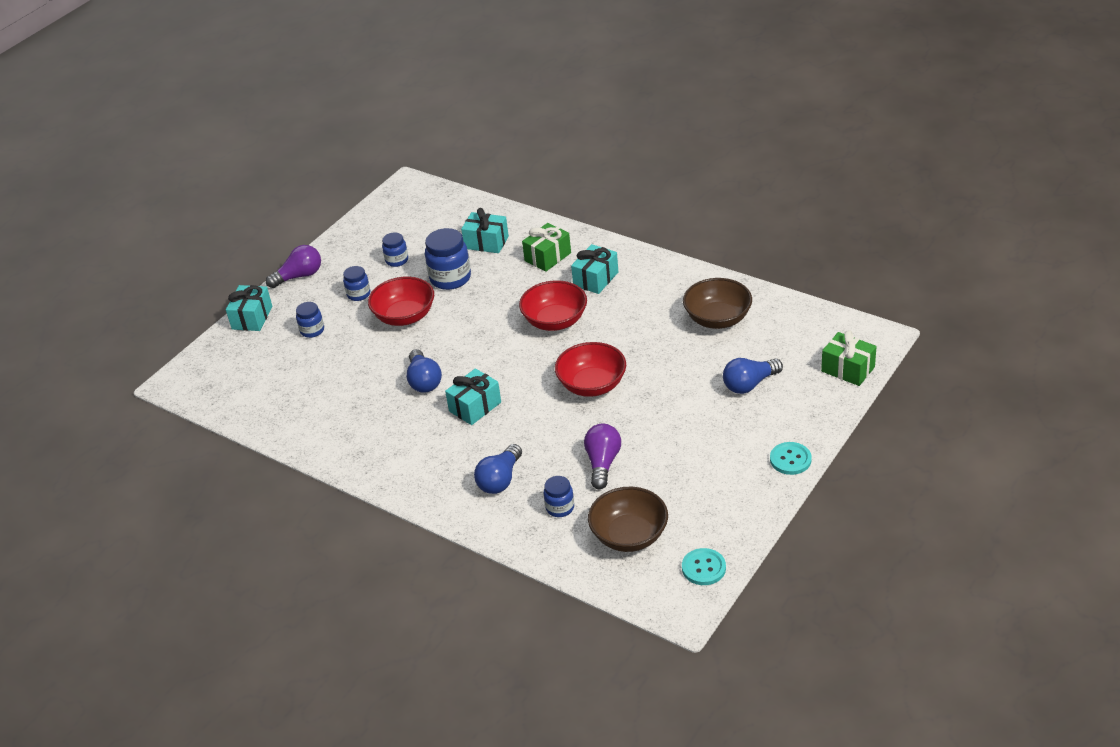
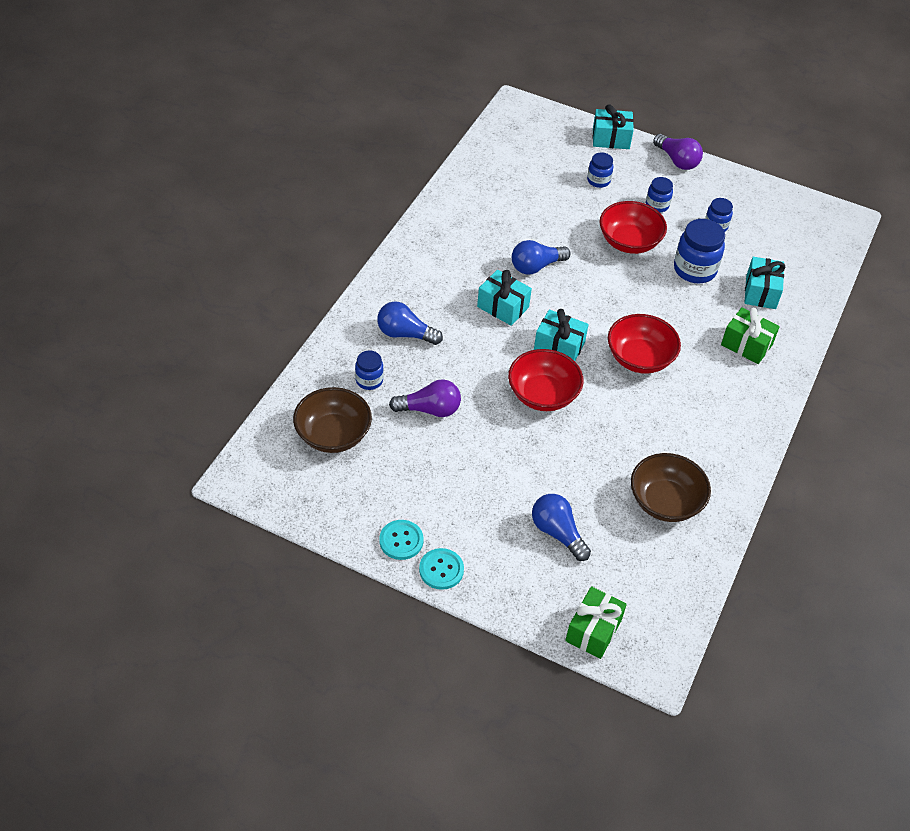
camera: 75 degrees right, 10 degrees up
turquoise gift [571,244,618,294] -> turquoise gift moved to [534,309,589,361]
turquoise button [682,548,726,585] -> turquoise button moved to [379,520,424,560]

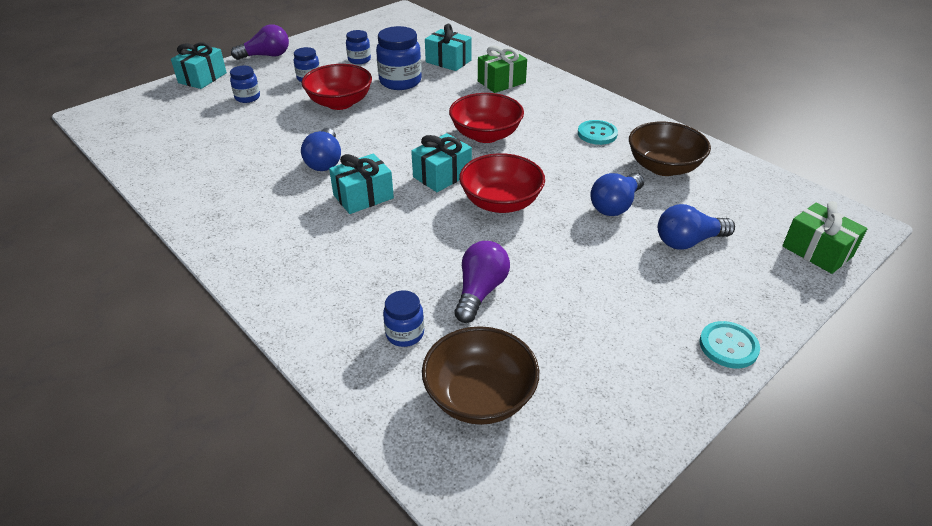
camera: 65 degrees left, 10 degrees down
blue light bulb [377,301,443,345] -> blue light bulb moved to [590,173,644,216]
turquoise button [379,520,424,560] -> turquoise button moved to [578,120,618,145]

